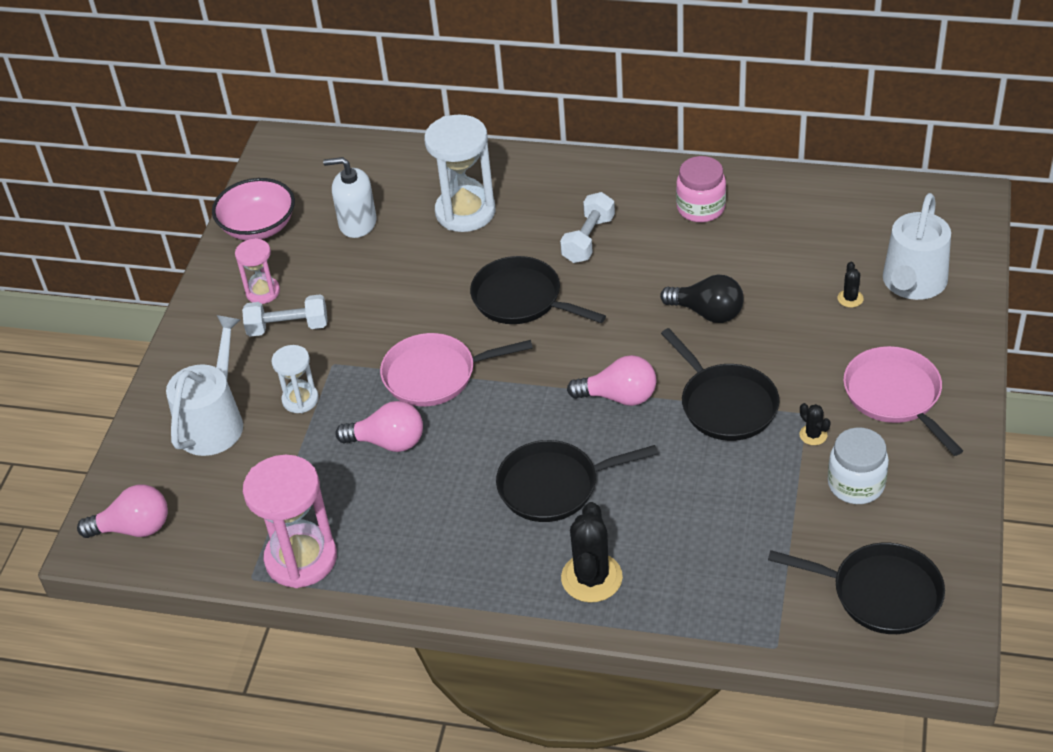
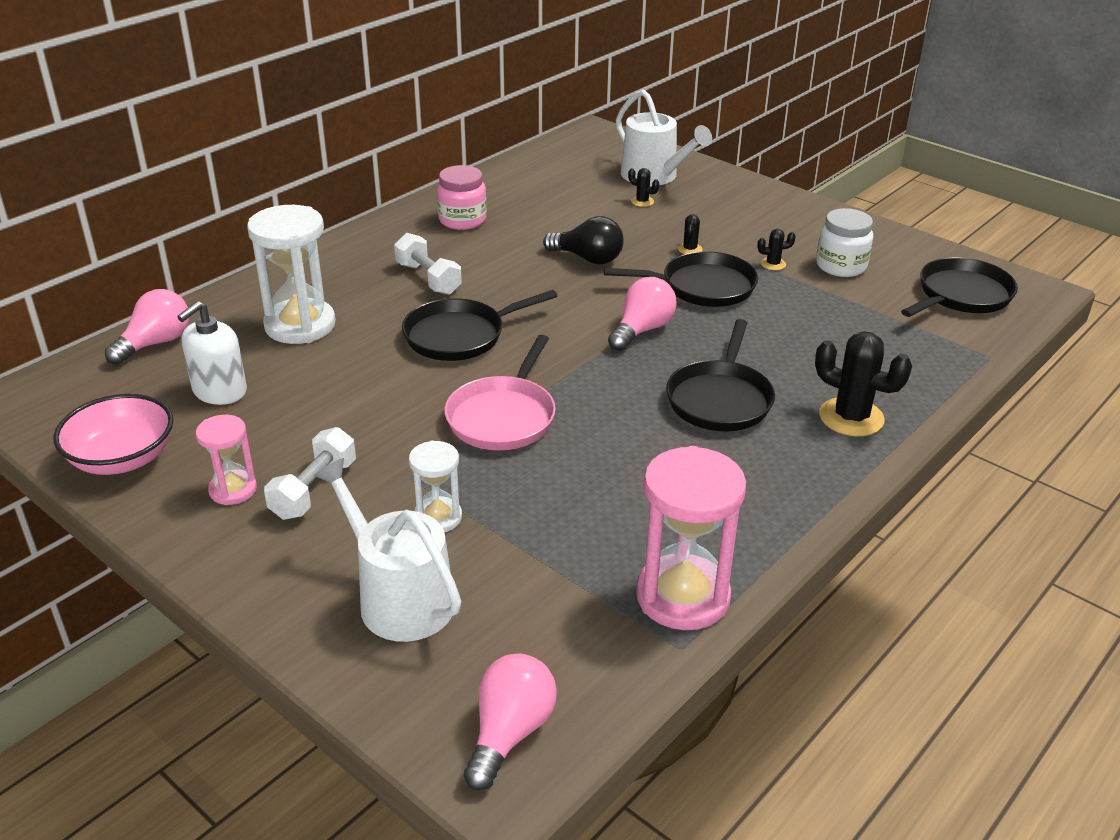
camera: 65 degrees left, 10 degrees down
pink light bulb [335,401,423,452] -> pink light bulb moved to [105,289,189,365]
black light bulb [660,275,744,323] -> black light bulb turned 60 degrees clockwise [543,216,624,264]
pink pan [843,346,963,456] -> none
none -> black cactus [678,214,703,254]

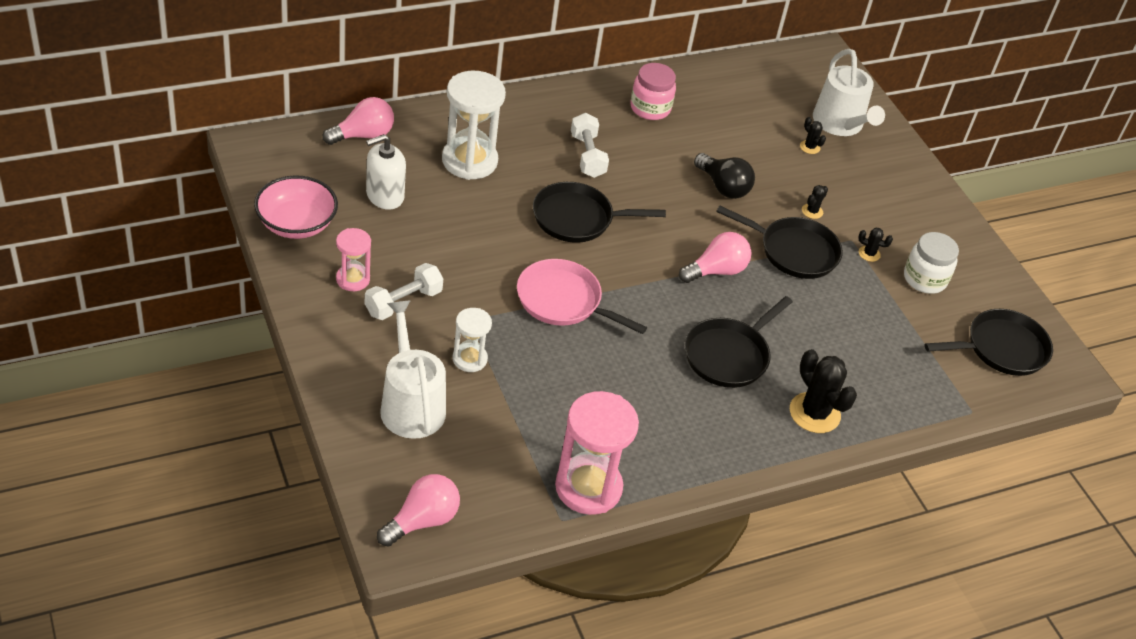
camera: 20 degrees right, 10 degrees up
pink pan [444,335,556,450] -> pink pan turned 75 degrees clockwise [517,259,647,334]

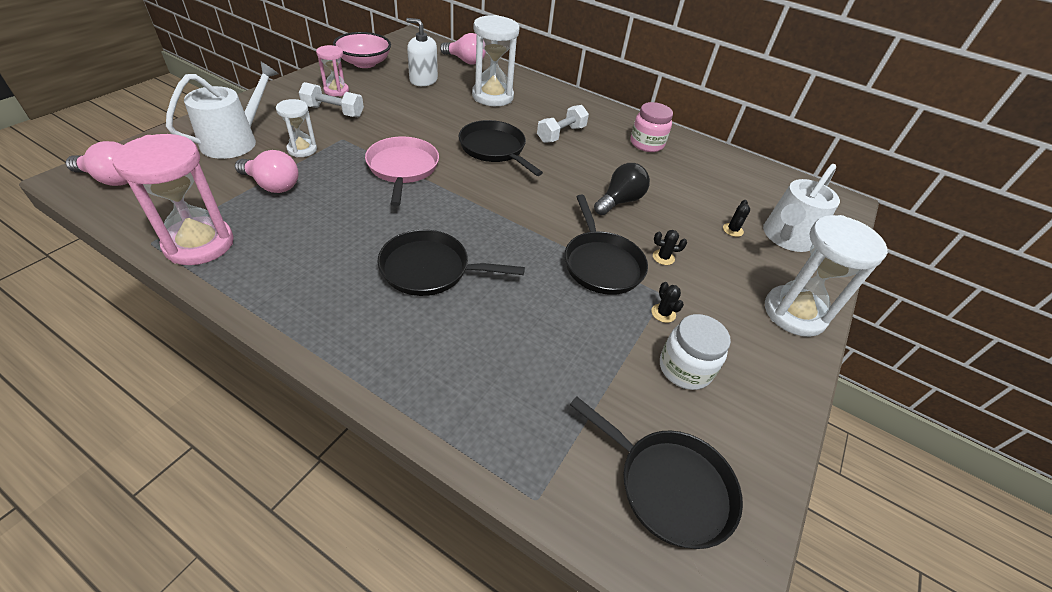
camera: 55 degrees right, 0 degrees up
pink light bulb [679,232,751,283] -> pink light bulb moved to [235,150,299,193]
black light bulb [694,153,755,199] -> black light bulb turned 150 degrees counterclockwise [594,163,650,215]
black cactus [790,349,857,433] -> none
none -> white hourglass [765,215,888,337]

